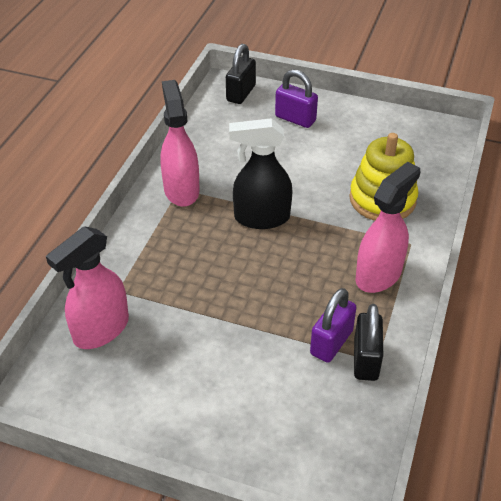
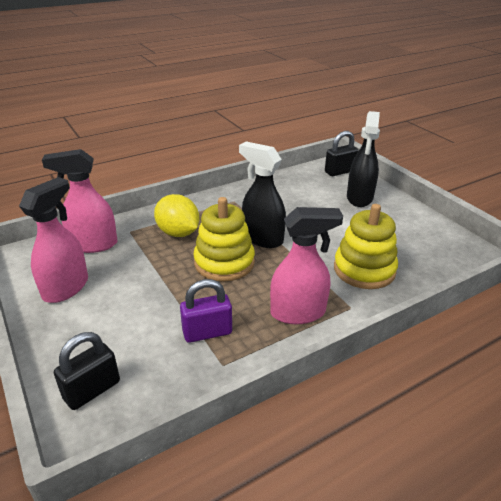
camera: 40 degrees right, 10 degrees down
pink spray bottle [160,80,200,207] -> pink spray bottle moved to [19,177,88,303]
purple padlock [275,69,318,128] -> black spray bottle [347,111,380,207]
black padlock [354,304,383,381] -> black padlock moved to [54,332,120,410]
none -> yellow lemon [154,194,200,237]
none -> yellow stacking toy [193,197,255,282]

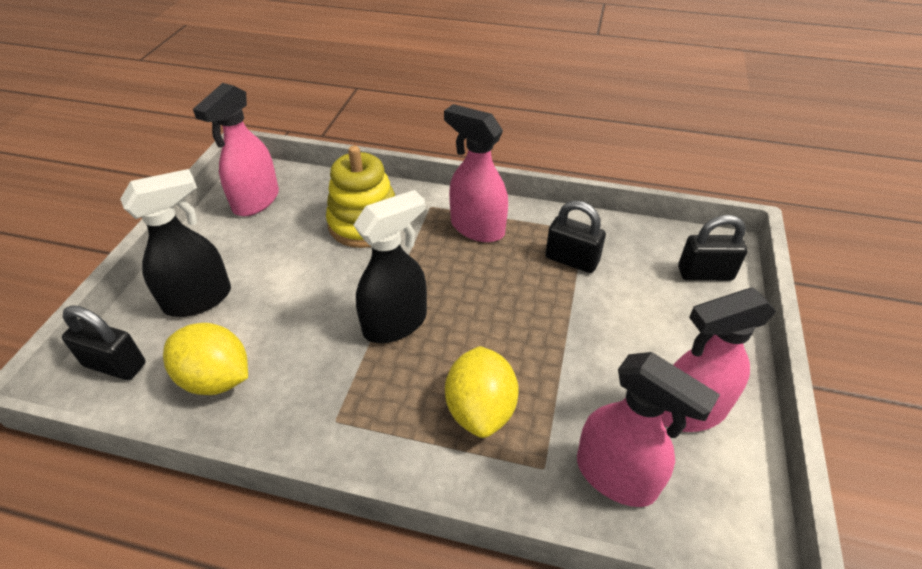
camera: 135 degrees left, 10 degrees up
purple padlock [180,279,232,343] -> black padlock [545,201,606,273]
yellow stacking toy [193,197,255,282] -> none
black spray bottle [239,141,286,248] -> black spray bottle turned 120 degrees counterclockwise [353,190,427,343]
none -> yellow lemon [163,323,248,395]
none -> pink spray bottle [193,83,279,216]

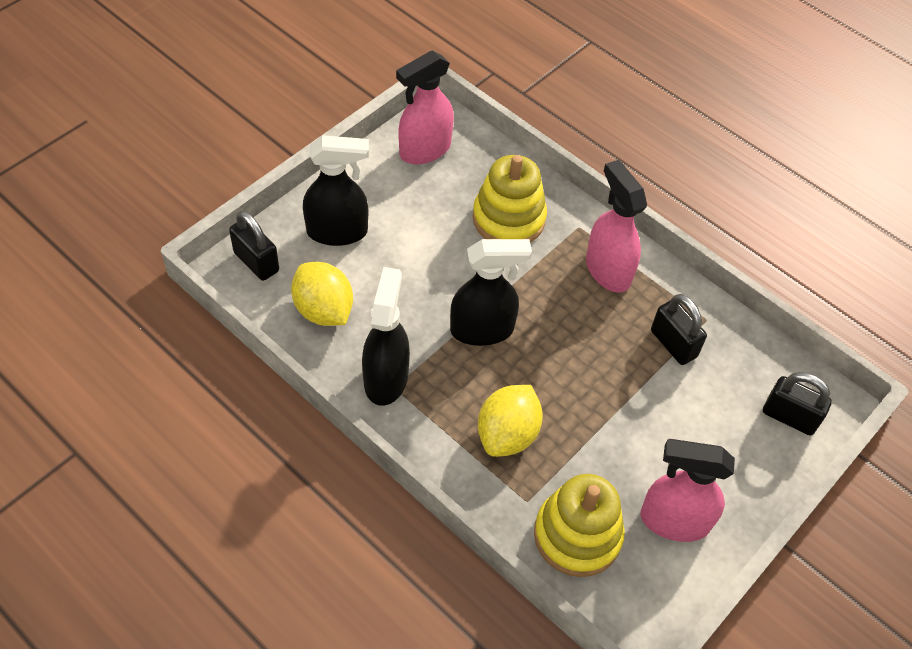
camera: 25 degrees right, 10 degrees up
pink spray bottle [577,352,720,507] -> yellow stacking toy [534,474,625,577]
none -> black spray bottle [362,267,410,406]

